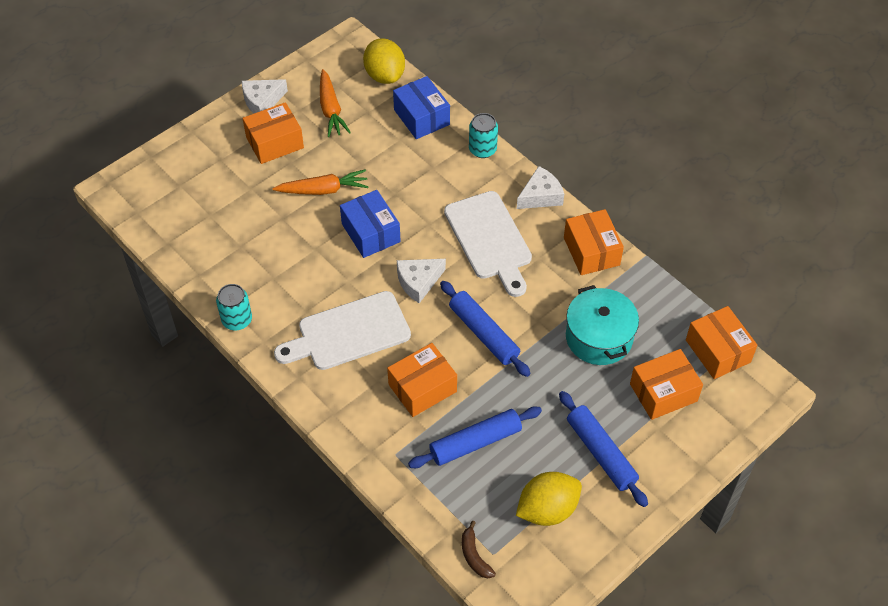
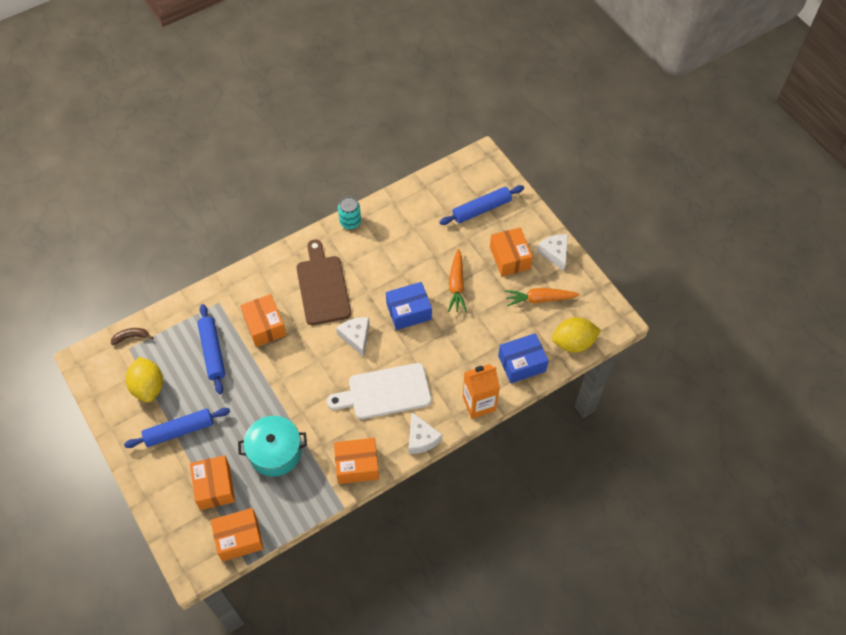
camera: 100 degrees right, 5 degrees up
white cutting board [274,291,411,370] -> brown cutting board [296,240,351,325]
blue rolling pin [440,281,530,377] -> blue rolling pin moved to [439,185,524,225]
turquoise can [469,113,498,158] -> orange carton [463,364,500,419]

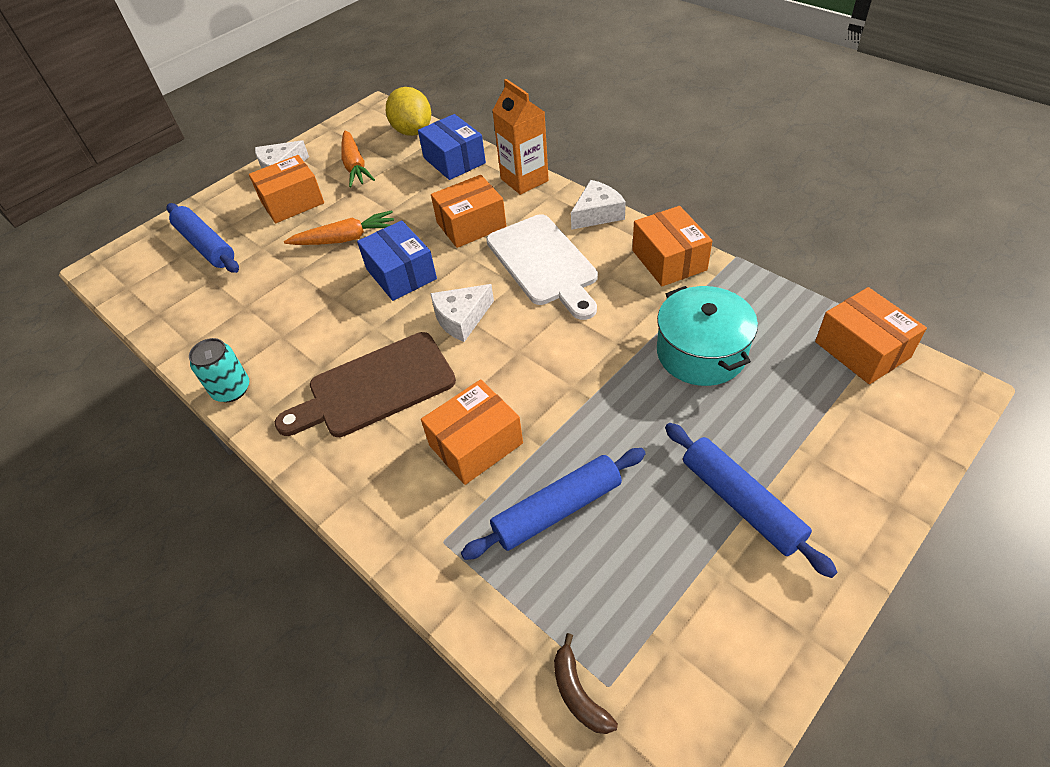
camera: 100 degrees left, 10 degrees down
yellow lemon [126,357,163,402] -> none
orange box [190,455,235,510] -> orange box moved to [431,175,507,248]

